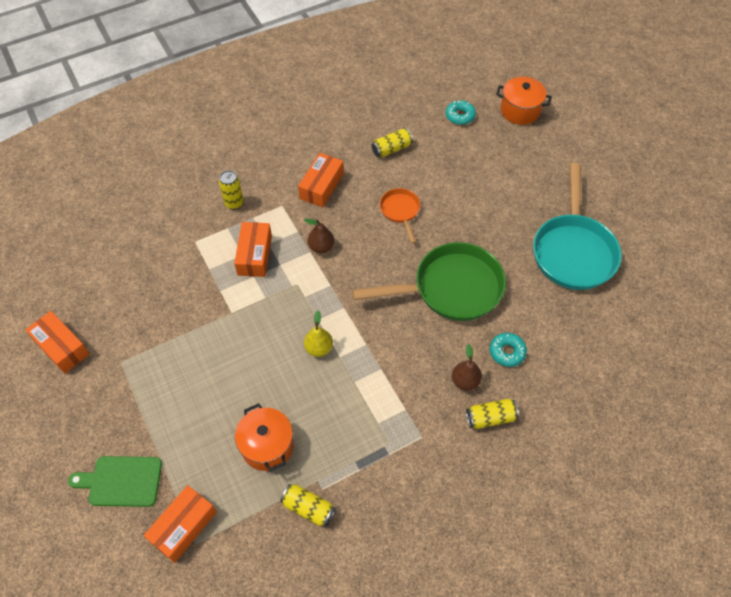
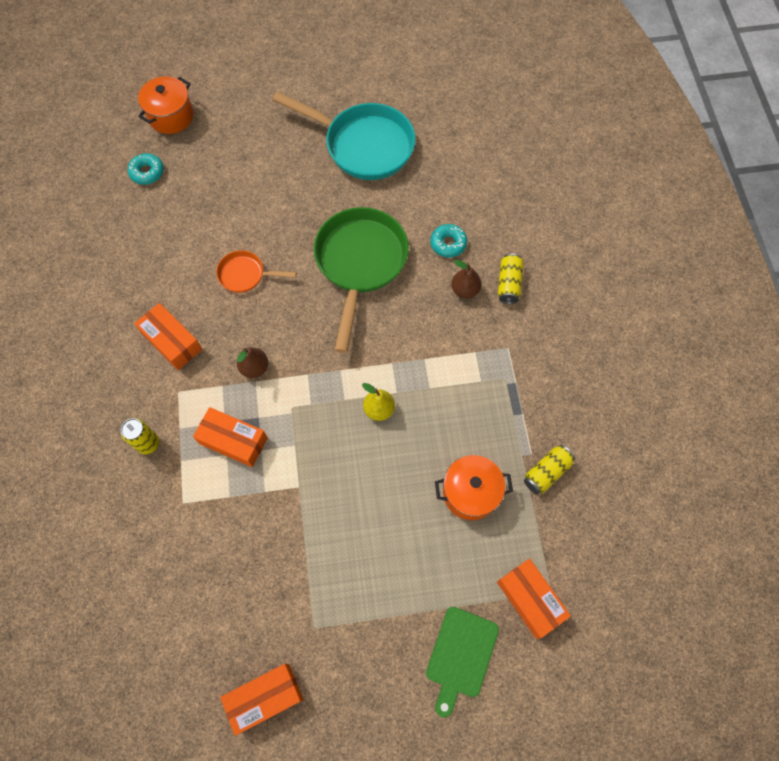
camera: 70 degrees left, 10 degrees up
yellow can [372,129,413,158] -> none

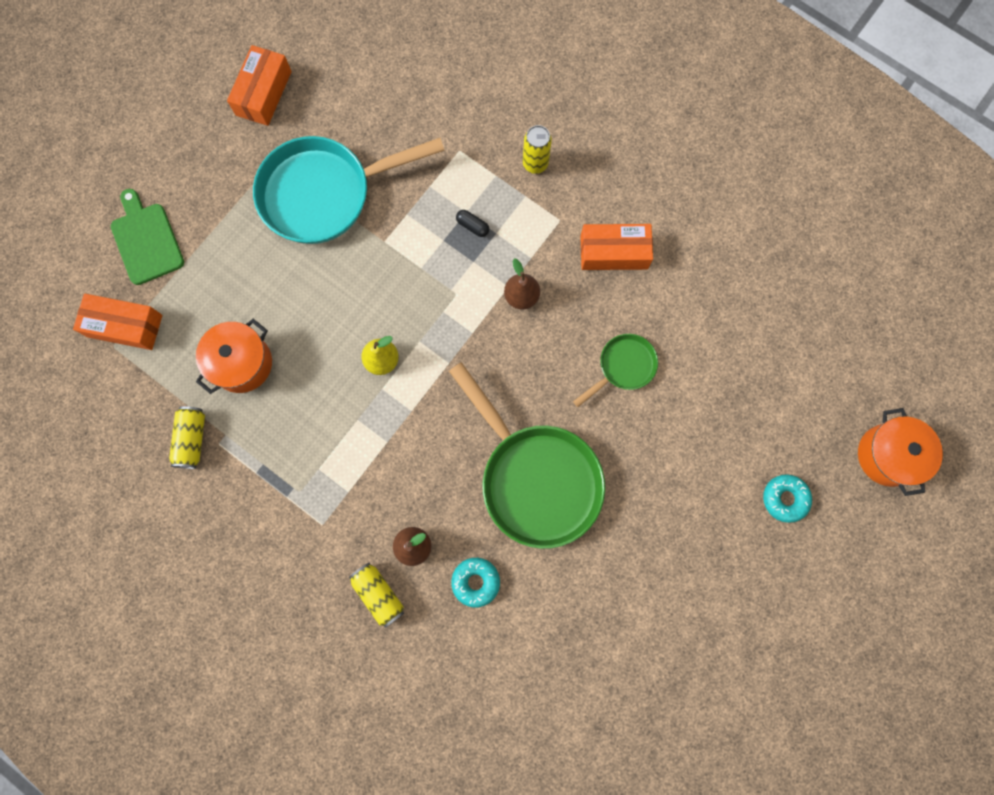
camera: 135 degrees right, 10 degrees up
turquoise donut [128,153,164,185] -> turquoise donut moved to [763,474,812,523]
orange box [193,407,268,467] -> black capsule [456,210,489,237]
orange pan [216,250,296,293] -> green pan [573,334,658,407]
turquoise pan [272,92,415,180] -> turquoise pan moved to [253,136,445,244]

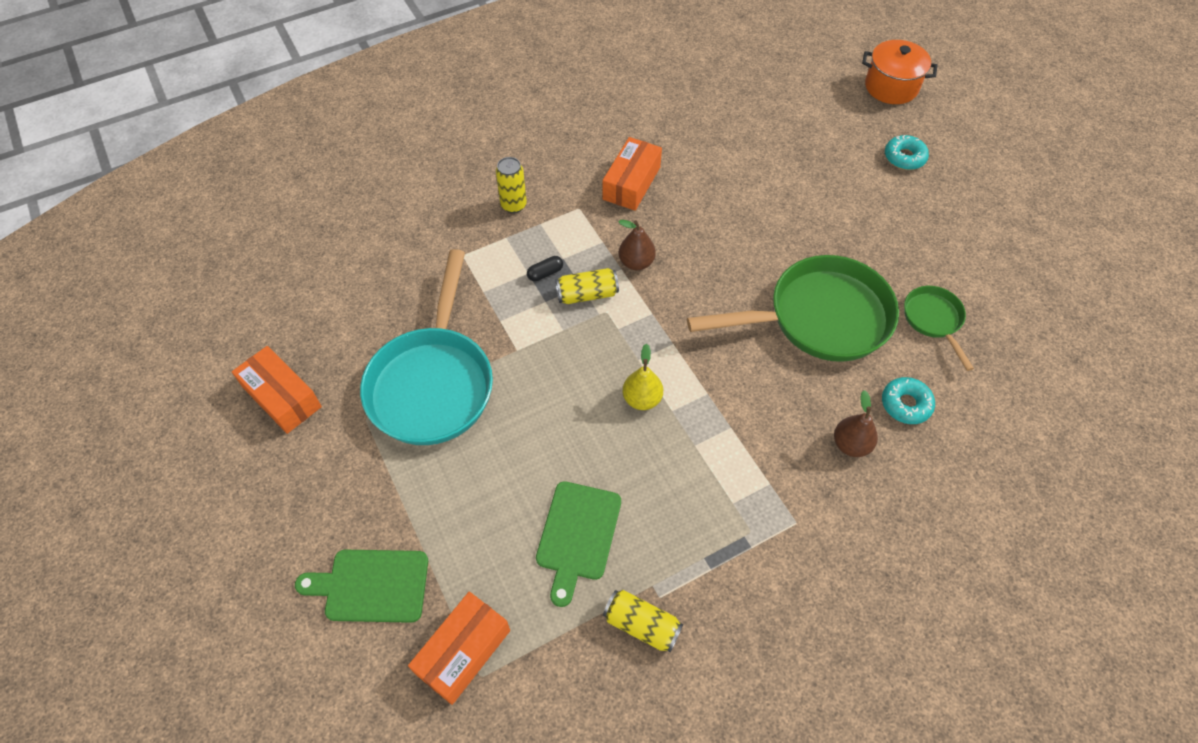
camera: 65 degrees left, 20 degrees down
orange pot [196,319,272,394] -> green cutting board [536,481,621,607]
yellow can [349,563,404,628] -> yellow can moved to [555,268,619,304]
green pan [573,334,658,407] -> green pan moved to [904,286,974,371]

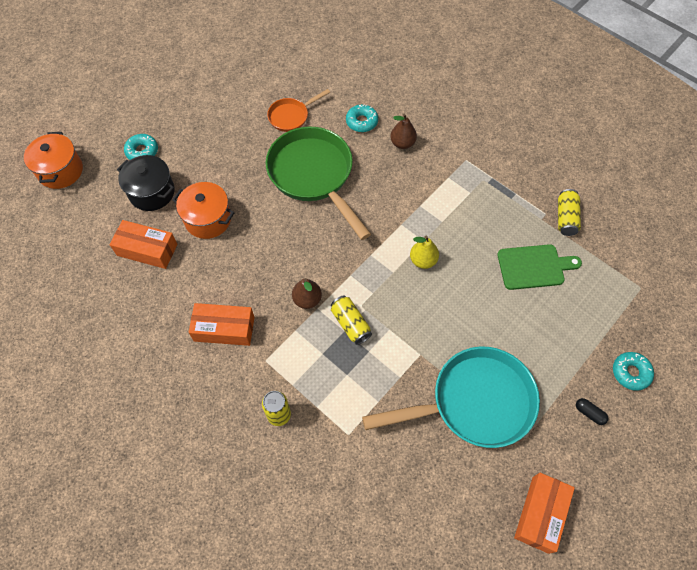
camera: 110 degrees left, 5 degrees up
green cutting board [295,550,428,623] -> turquoise donut [613,352,654,391]
orange box [408,592,510,705] -> orange box moved to [109,220,178,269]
black capsule [527,256,563,281] -> black capsule moved to [576,398,608,425]
green pan [904,286,974,371] -> orange pan [267,89,330,132]
none -> black pot [117,155,175,211]
none -> orange pot [172,182,235,239]

